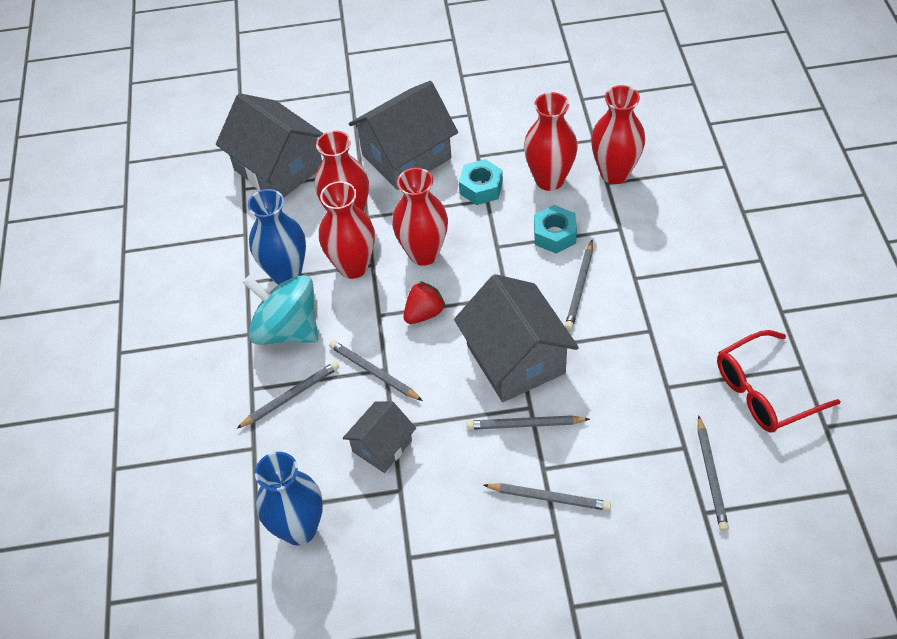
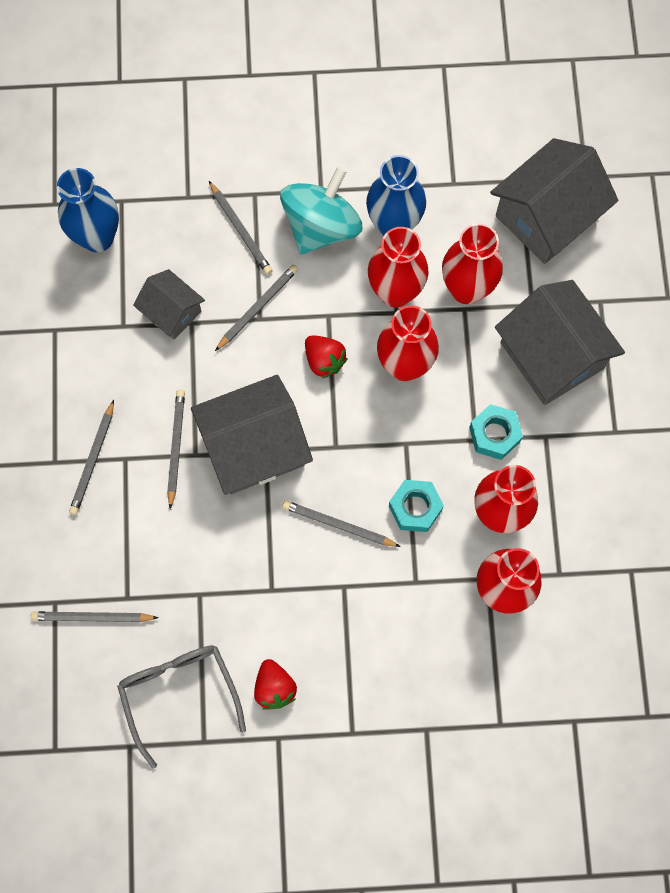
camera: 90 degrees right, 20 degrees up
red glasses [717,330,841,433] -> grey glasses [117,645,246,769]
none -> red strawberry [254,659,297,710]

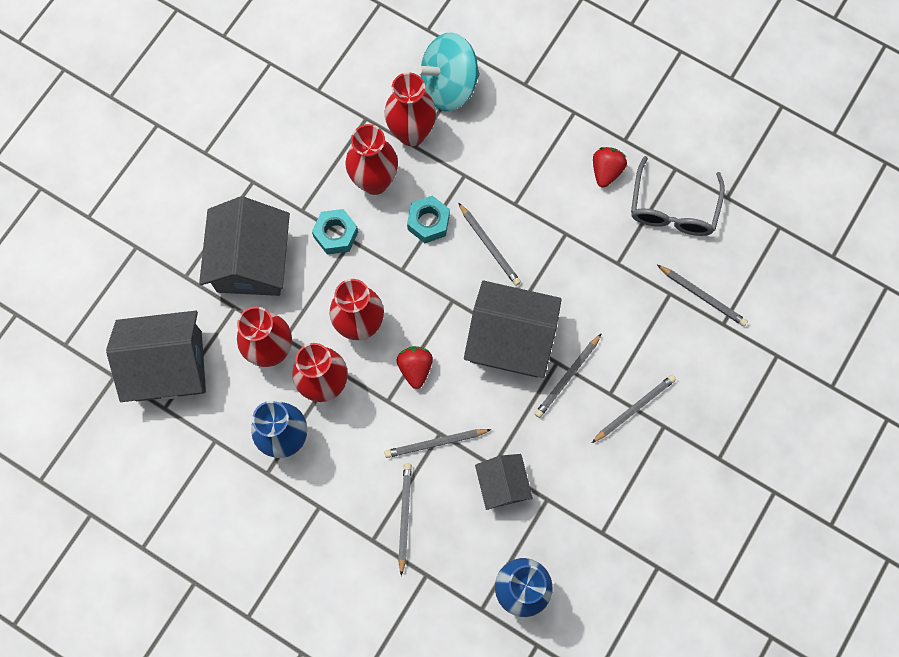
camera: 145 degrees left, 0 degrees up
turquoise spinning top [280,167,362,255] -> turquoise spinning top moved to [416,32,480,111]

